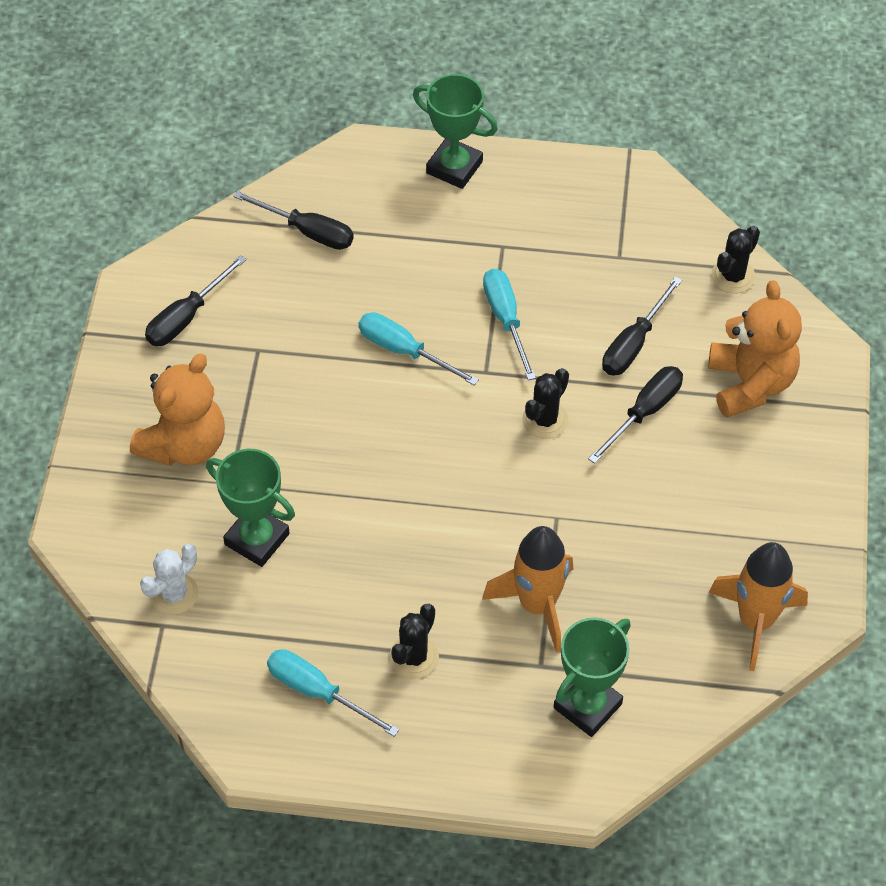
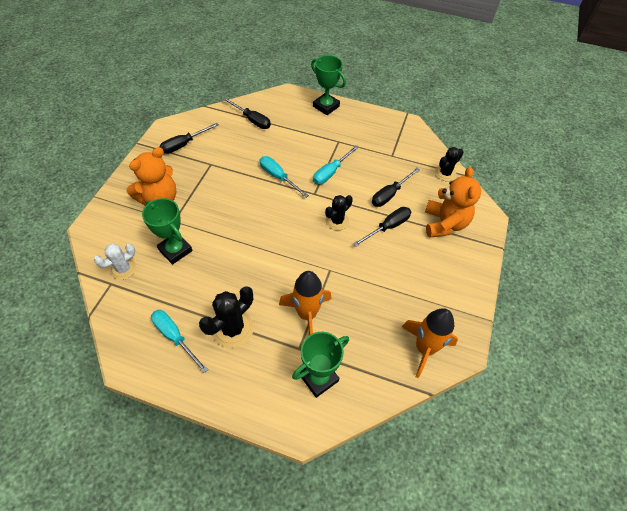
camera: 10 degrees right, 0 degrees up
black cactus [389,604,439,679] -> black cactus [199,286,254,348], size x1.53
turquoise screwdriver [483,269,536,380] -> turquoise screwdriver turned 135 degrees counterclockwise [313,145,359,185]

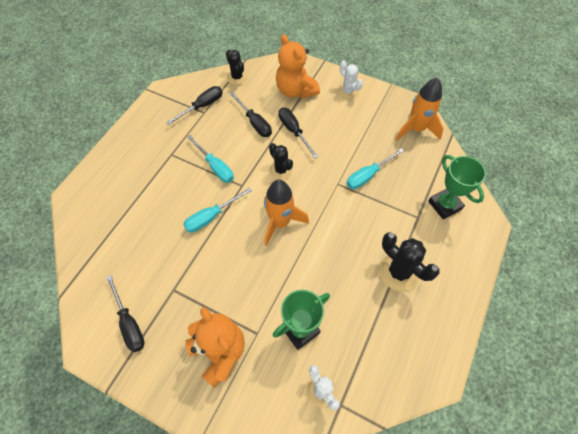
camera: 80 degrees left, 5 degrees up
turquoise screwdriver [151,310,208,373] -> turquoise screwdriver moved to [346,148,404,189]
black screwdriver [223,98,271,129] -> black screwdriver moved to [166,86,223,125]
orange rocket [279,271,331,335] -> orange rocket moved to [264,180,309,246]
green trophy [311,55,346,115] -> none
orange teddy bear [425,167,481,238] -> orange teddy bear turned 135 degrees counterclockwise [276,34,320,99]
none -> white cactus [338,60,363,99]

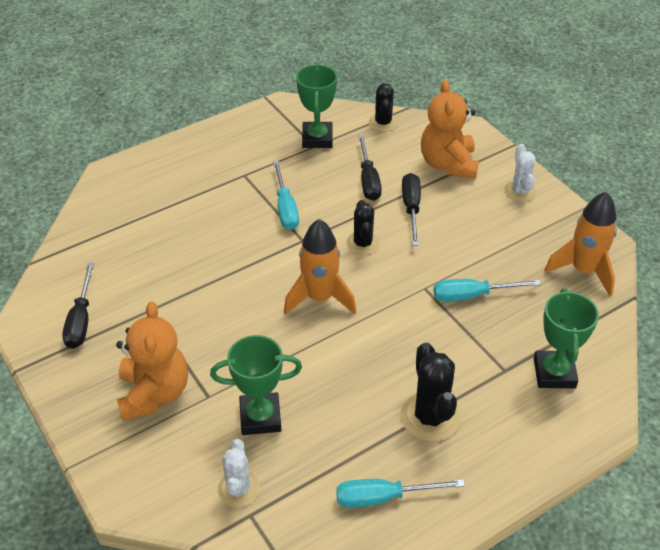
camera: 30 degrees right, 15 degrees down
black screwdriver [166,86,223,125] -> green trophy [296,64,337,148]
turquoise screwdriver [183,188,252,233] -> turquoise screwdriver moved to [336,479,465,508]

